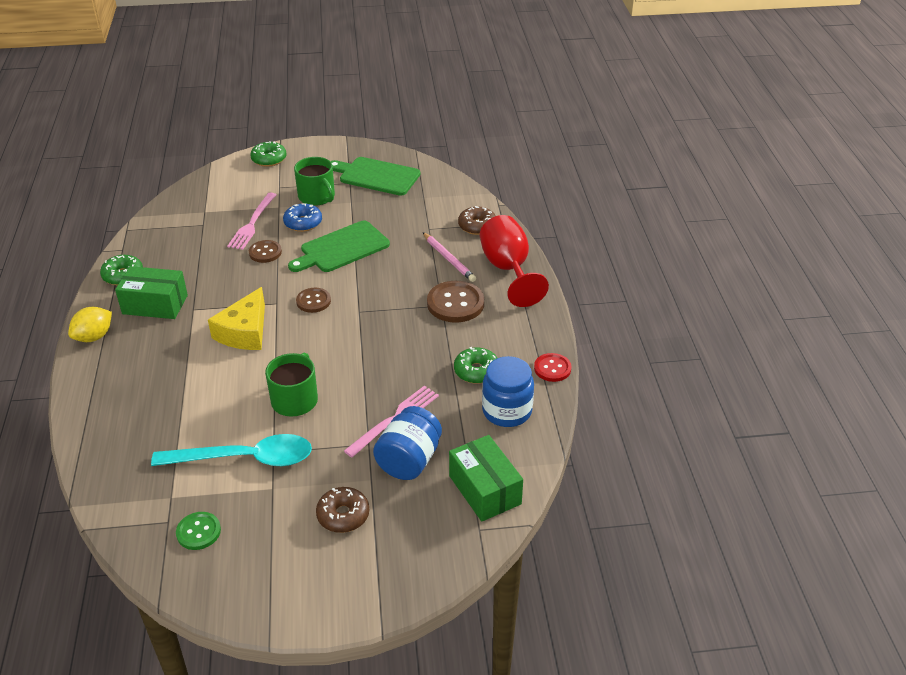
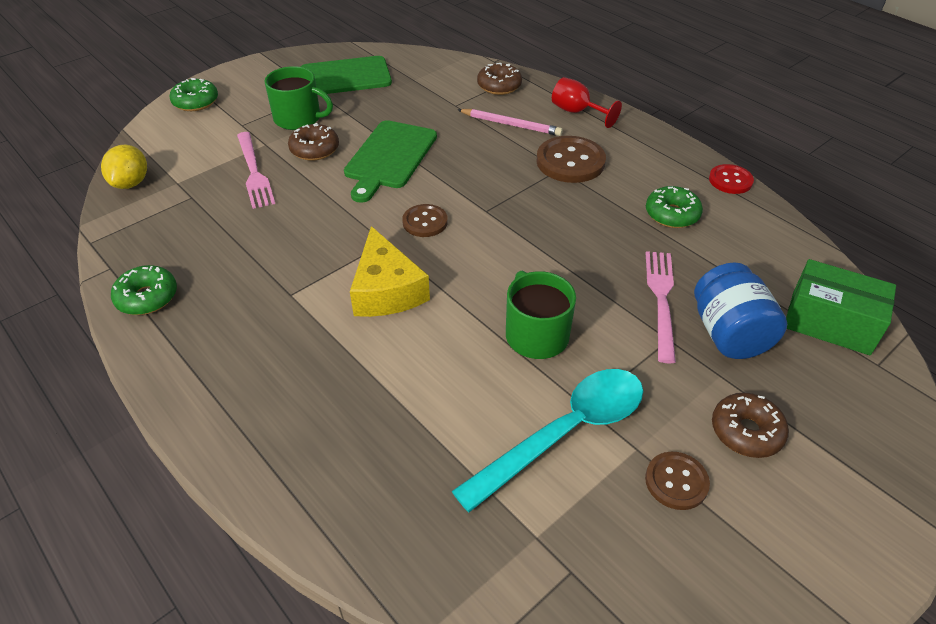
camera: 35 degrees left, 5 degrees up
yellow lemon [68,307,112,342] -> yellow lemon moved to [101,145,147,189]
green box [115,266,188,319] -> none
green button [176,512,221,550] -> none
brown button [249,240,282,263] -> brown button moved to [645,452,710,510]
blue donut [283,203,322,232] -> brown donut [288,123,339,161]
red goblet [480,215,549,307] -> red goblet [552,77,622,128], size x0.59
blue jar [482,356,534,427] -> none

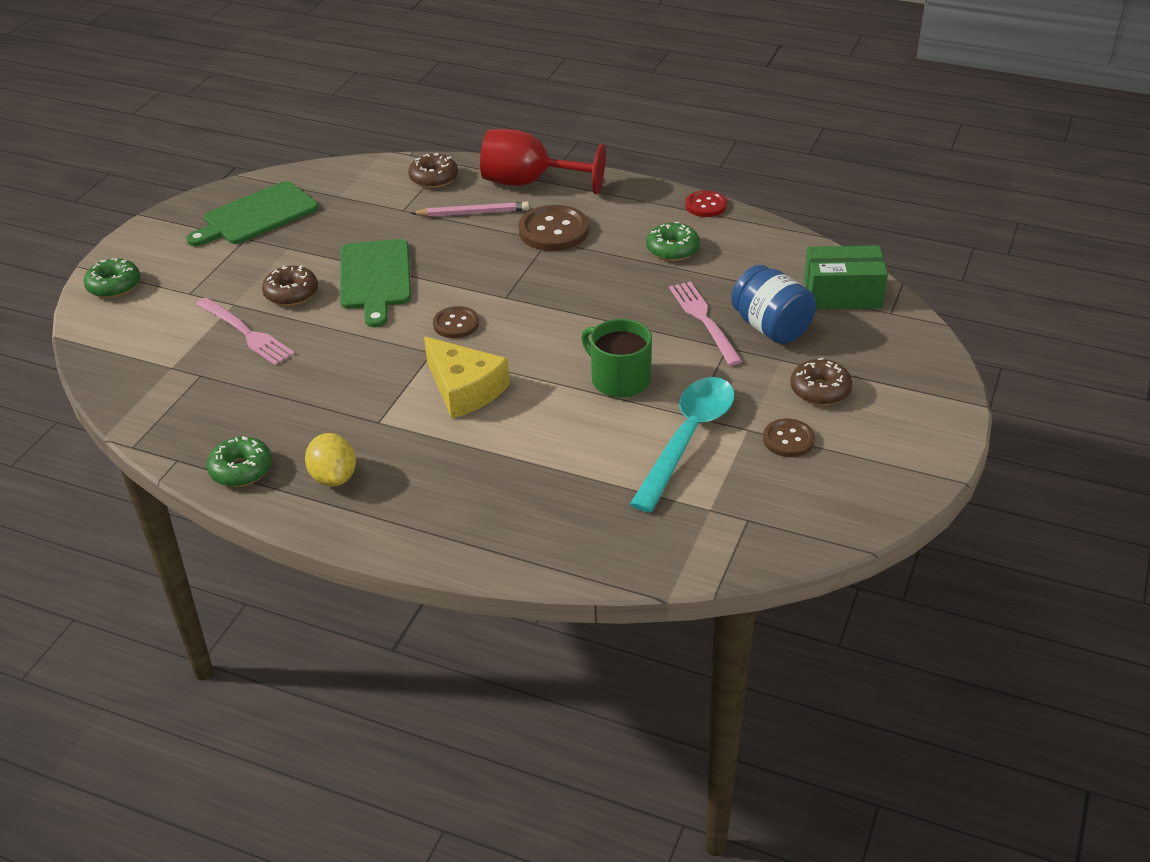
camera: 25 degrees left, 5 degrees down
yellow lemon [101,145,147,189] -> yellow lemon moved to [305,433,356,487]
green mug [265,66,333,130] -> none
red goblet [552,77,622,128] -> red goblet [480,129,606,194], size x1.70

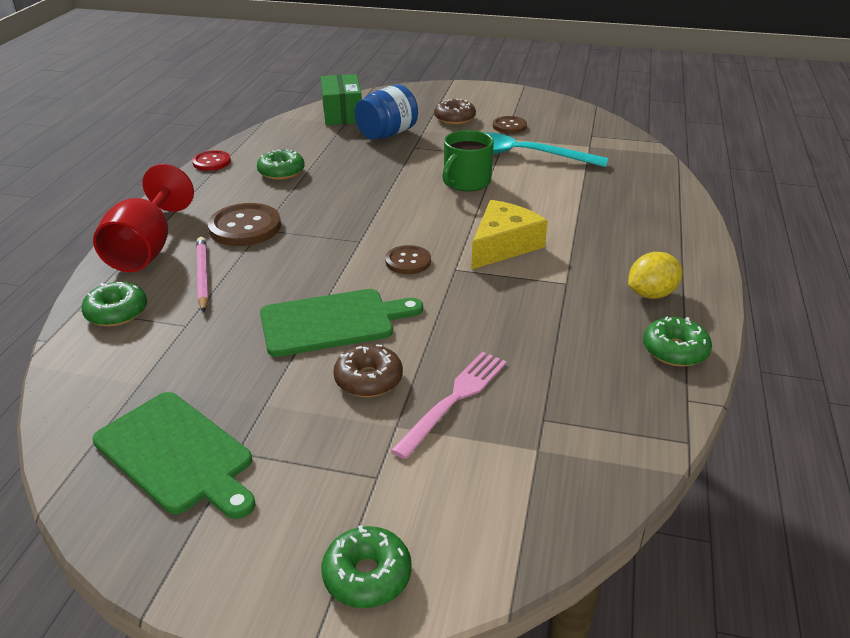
camera: 100 degrees left, 5 degrees down
brown donut [408,153,458,188] -> green donut [81,282,147,327]
pink fork [669,282,742,366] -> none

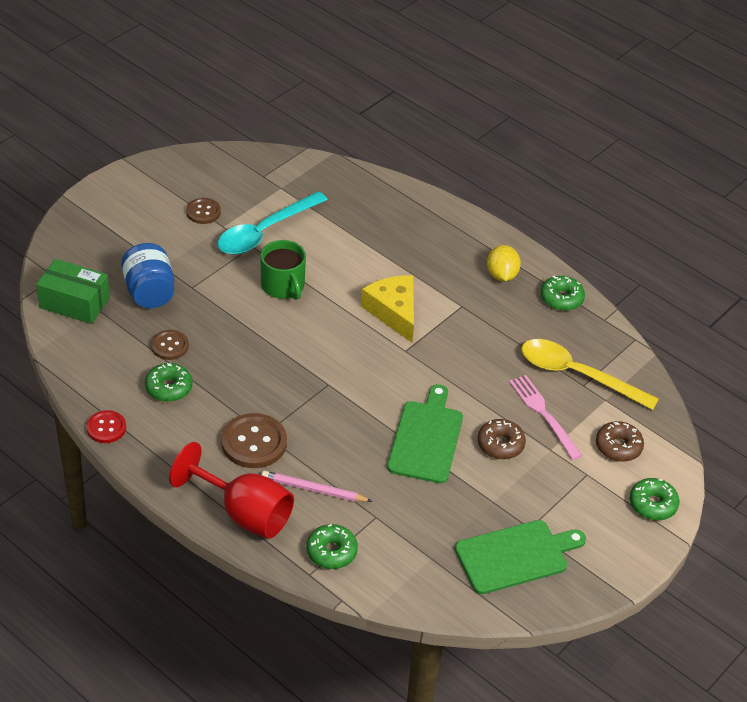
camera: 65 degrees left, 10 degrees up
brown button [385,245,431,274] -> brown button moved to [151,330,189,360]
brown donut [434,99,476,125] -> brown donut moved to [596,421,644,462]
none -> yellow spoon [521,339,659,410]

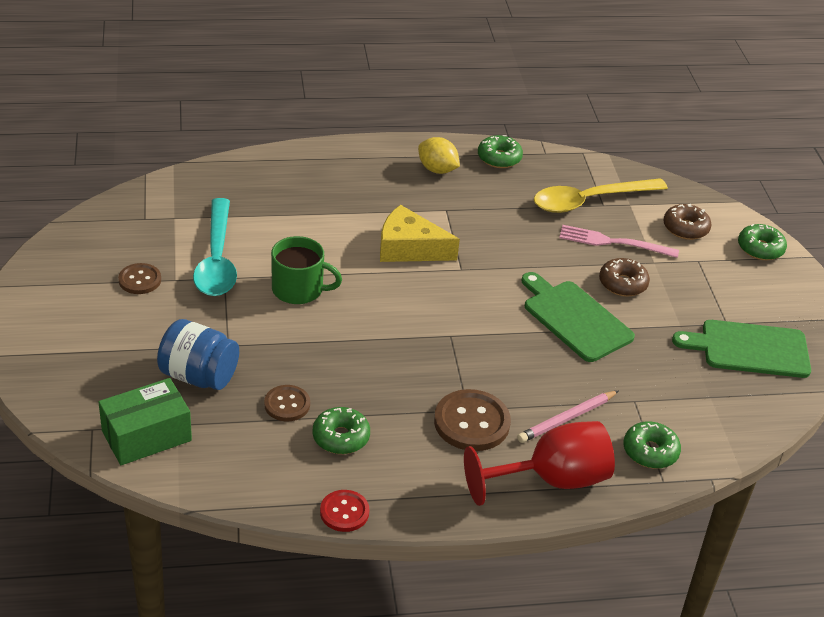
camera: 50 degrees left, 5 degrees down
green cutting board [455,520,586,594] -> green cutting board turned 105 degrees counterclockwise [672,320,811,378]

